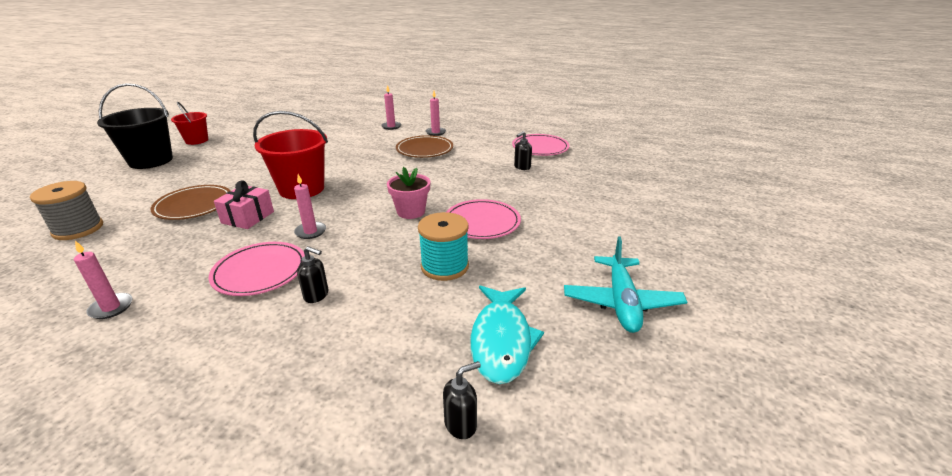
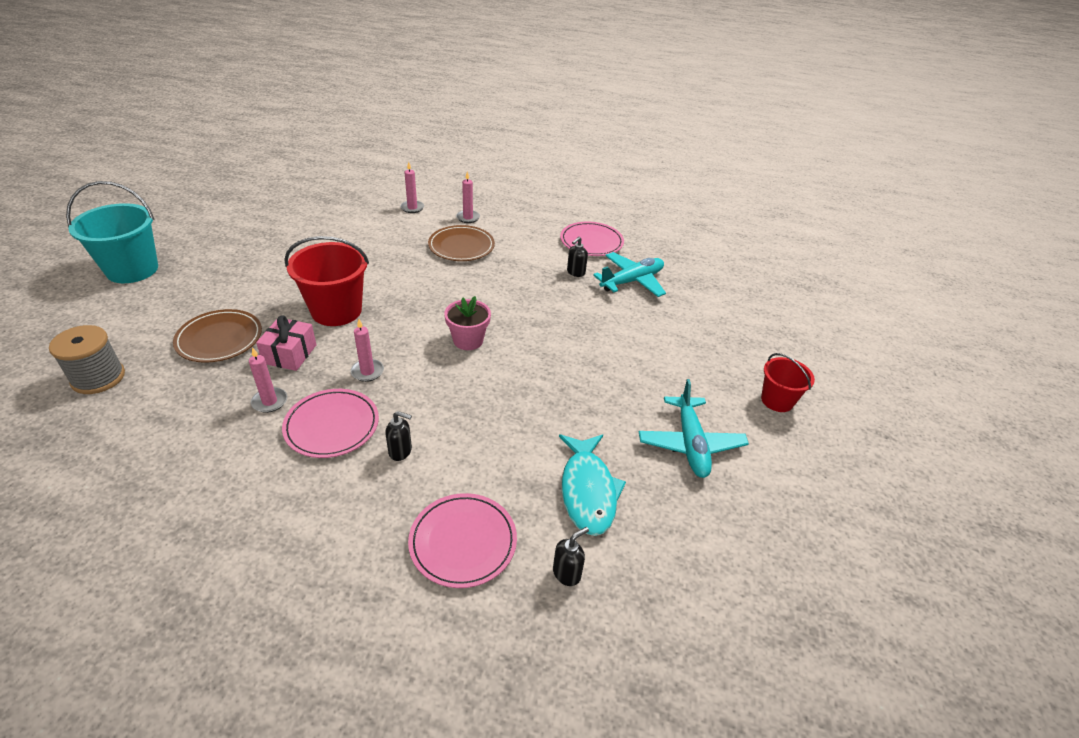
camera: 10 degrees left, 10 degrees up
pink candle [74,241,132,319] -> pink candle moved to [249,347,287,413]
black bucket [97,83,173,169] -> turquoise bucket [66,181,158,283]
red bucket [171,101,208,145] -> red bucket moved to [761,353,815,412]
turquoise spool [418,212,469,281] -> none
pink plate [446,199,521,239] -> pink plate moved to [408,493,517,588]
none -> turquoise plane [593,252,666,297]

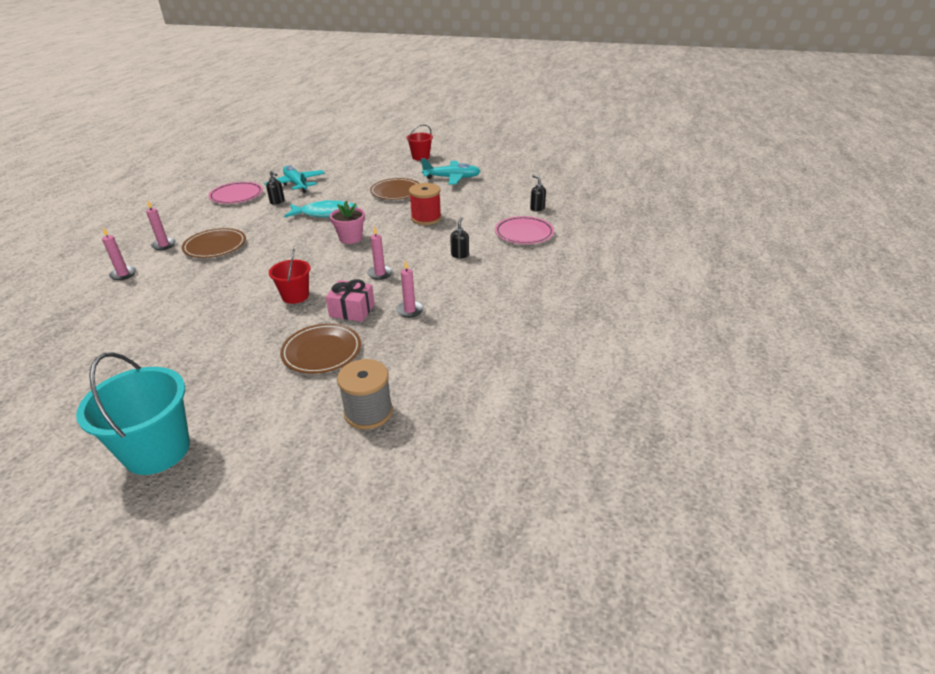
camera: 85 degrees left, 5 degrees down
pink plate [282,389,379,458] -> none
red bucket [284,236,369,326] -> red bucket [269,249,310,304], size x0.59
turquoise fish [559,434,626,536] -> turquoise fish moved to [284,200,358,218]
none -> brown plate [370,178,419,200]
none -> red spool [409,183,442,225]

